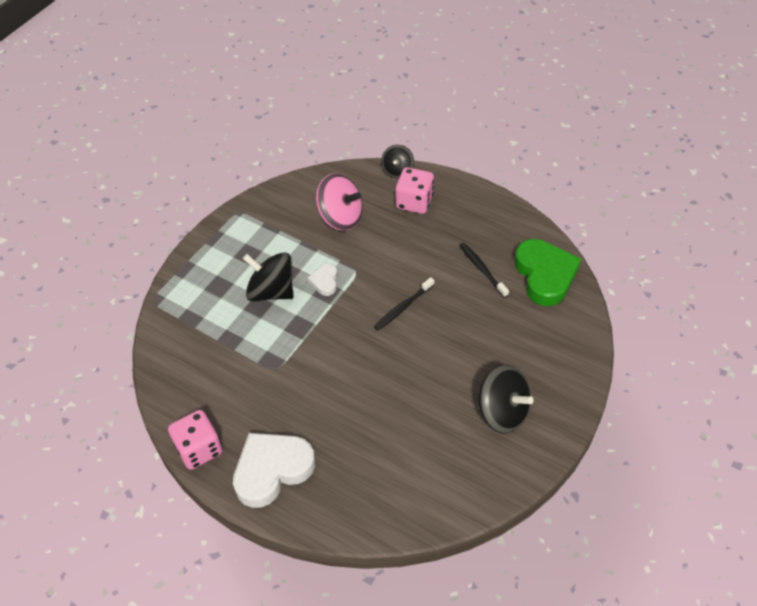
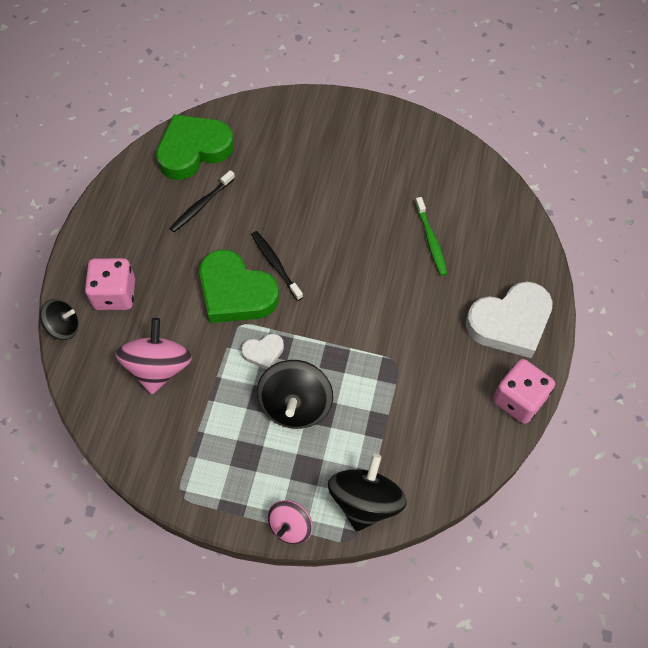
camera: 110 degrees left, 10 degrees up
white heart [233,433,315,508] -> white heart turned 60 degrees counterclockwise [466,282,553,358]
black toothbrush [374,277,434,331] -> black toothbrush turned 150 degrees counterclockwise [251,231,303,301]
black spinning top [479,364,534,434] -> black spinning top moved to [328,454,407,532]
none -> green heart [199,250,279,323]
none -> pink spinning top [268,500,312,544]
none -> green toothbrush [415,197,447,276]

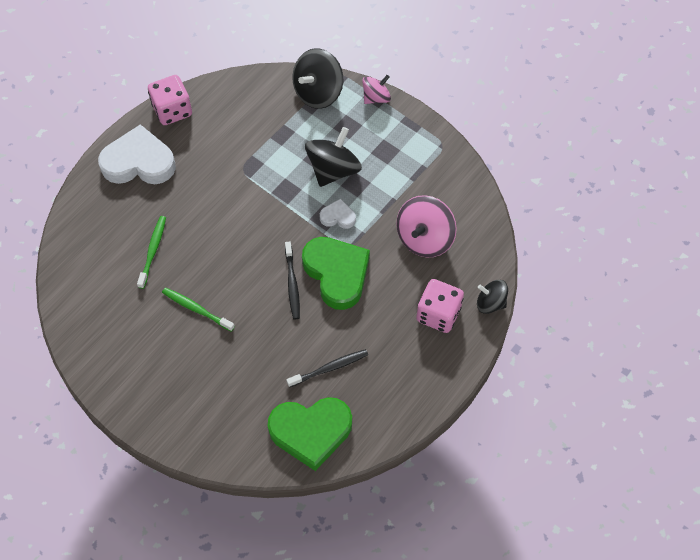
camera: 155 degrees left, 0 degrees up
none -> green toothbrush [162,288,235,332]

